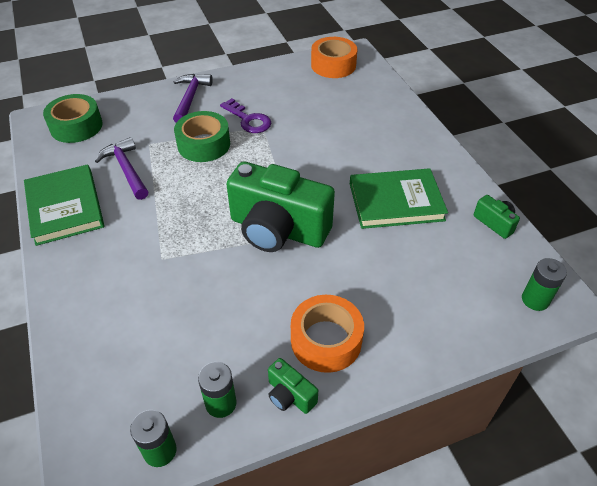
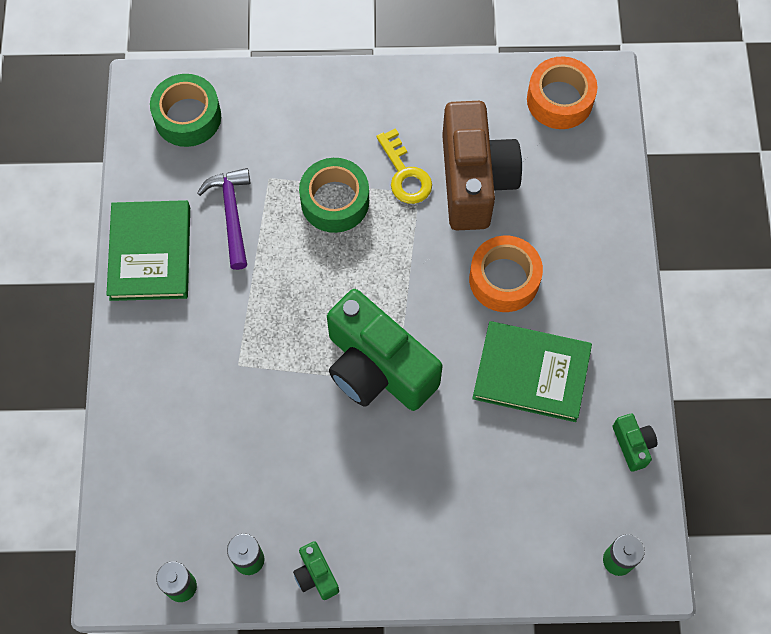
camera: 20 degrees right, 20 degrees up
purple hammer [173,74,213,123] -> none
purple key [220,98,271,133] -> yellow key [376,128,432,204]
orange tape [291,295,364,373] -> orange tape moved to [469,236,543,312]
none -> brown camera [442,101,522,230]

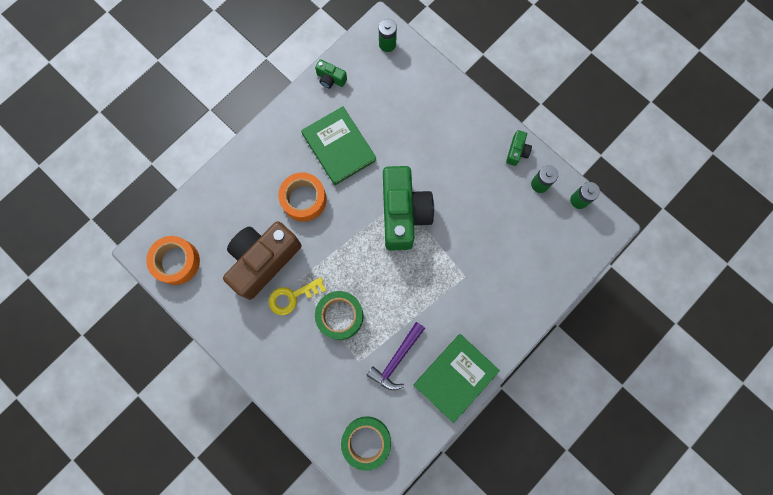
camera: 135 degrees left, 10 degrees up
yellow key [376,128,432,204] -> yellow key turned 135 degrees counterclockwise [269,277,326,315]
green camera [613,414,657,471] -> green camera turned 90 degrees counterclockwise [315,59,347,88]

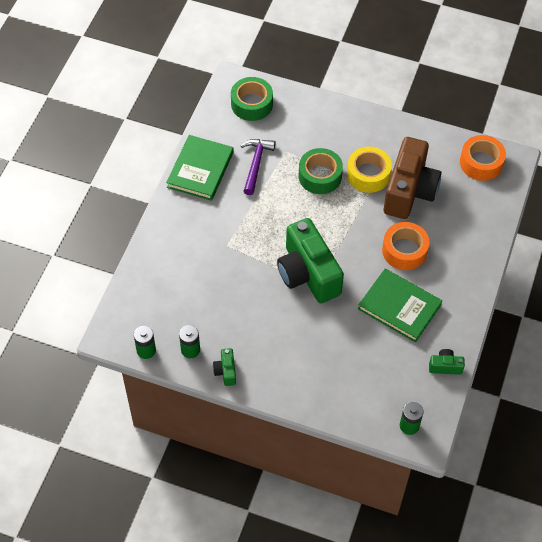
camera: 155 degrees right, 20 degrees down
yellow key [269,277,326,315] -> yellow tape [347,147,392,193]

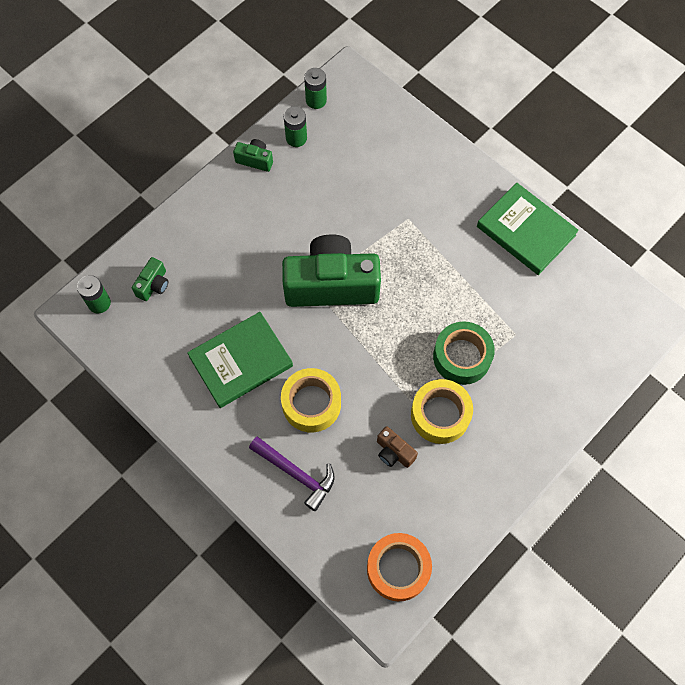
camera: 115 degrees right, 10 degrees up
green tape [231,77,273,121] -> none
purple hammer [240,139,276,195] -> purple hammer moved to [249,437,335,511]
orange tape [382,222,430,270] -> yellow tape [281,368,341,433]
brown camera [384,137,441,219] -> brown camera [377,426,418,468], size x0.42
green camera [429,349,465,375] -> green camera moved to [132,257,168,301]

